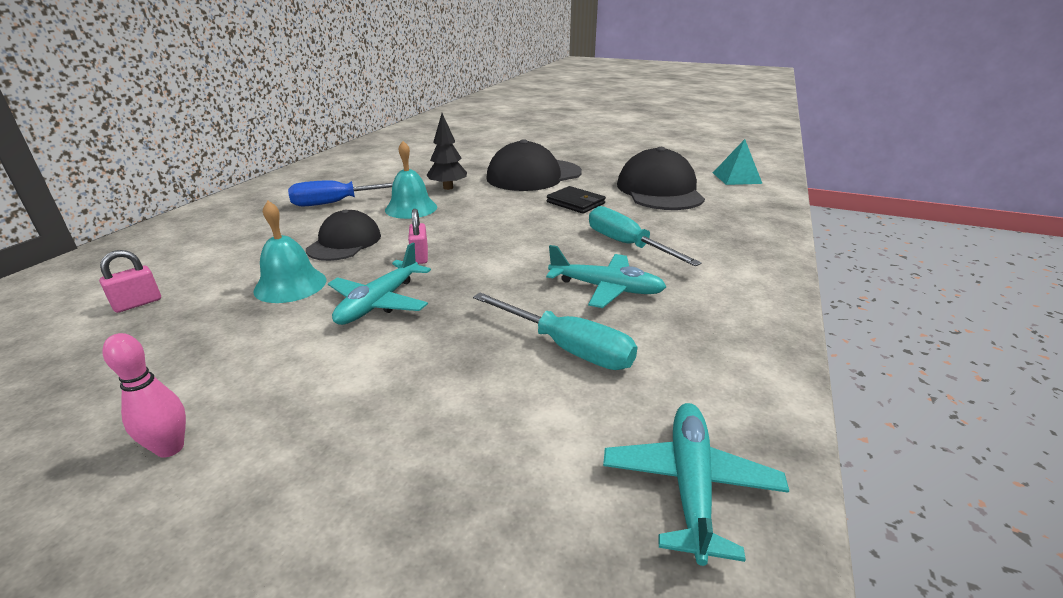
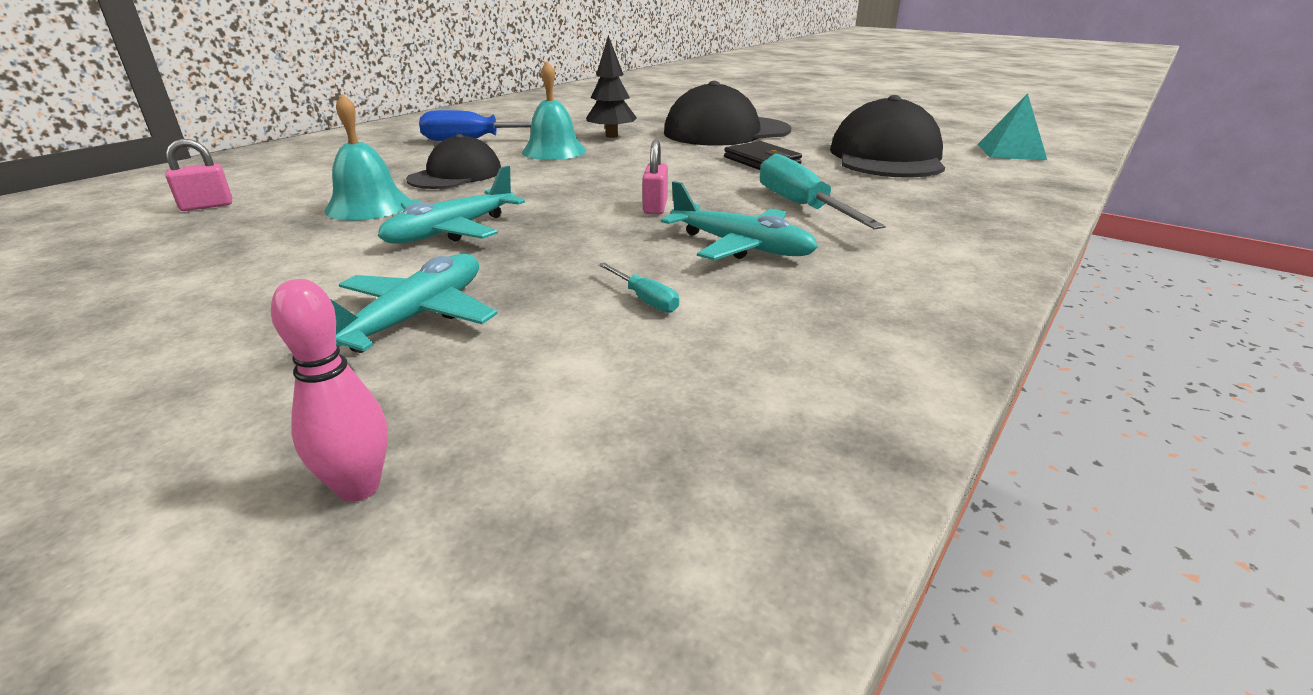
camera: 15 degrees right, 0 degrees up
pink bowling pin [102,333,186,458] -> pink bowling pin moved to [271,279,388,502]
pink padlock [408,209,428,264] -> pink padlock moved to [642,140,668,214]
turquoise screwdriver [473,293,637,370] -> turquoise screwdriver [598,263,679,313], size x0.47
turquoise plane [603,403,789,566] -> turquoise plane moved to [330,254,498,353]

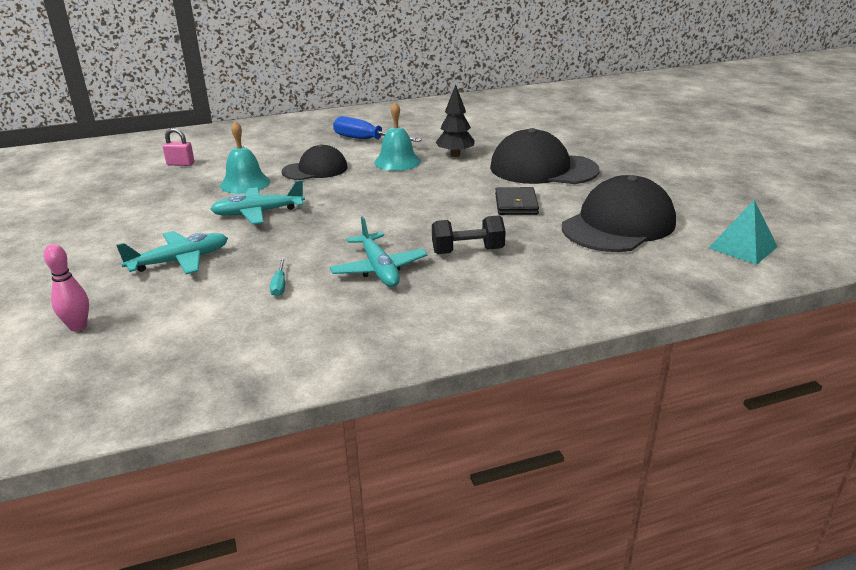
camera: 35 degrees right, 0 degrees up
pink padlock [642,140,668,214] -> none
turquoise screwdriver [760,154,886,229] -> black dumbbell [432,215,506,254]

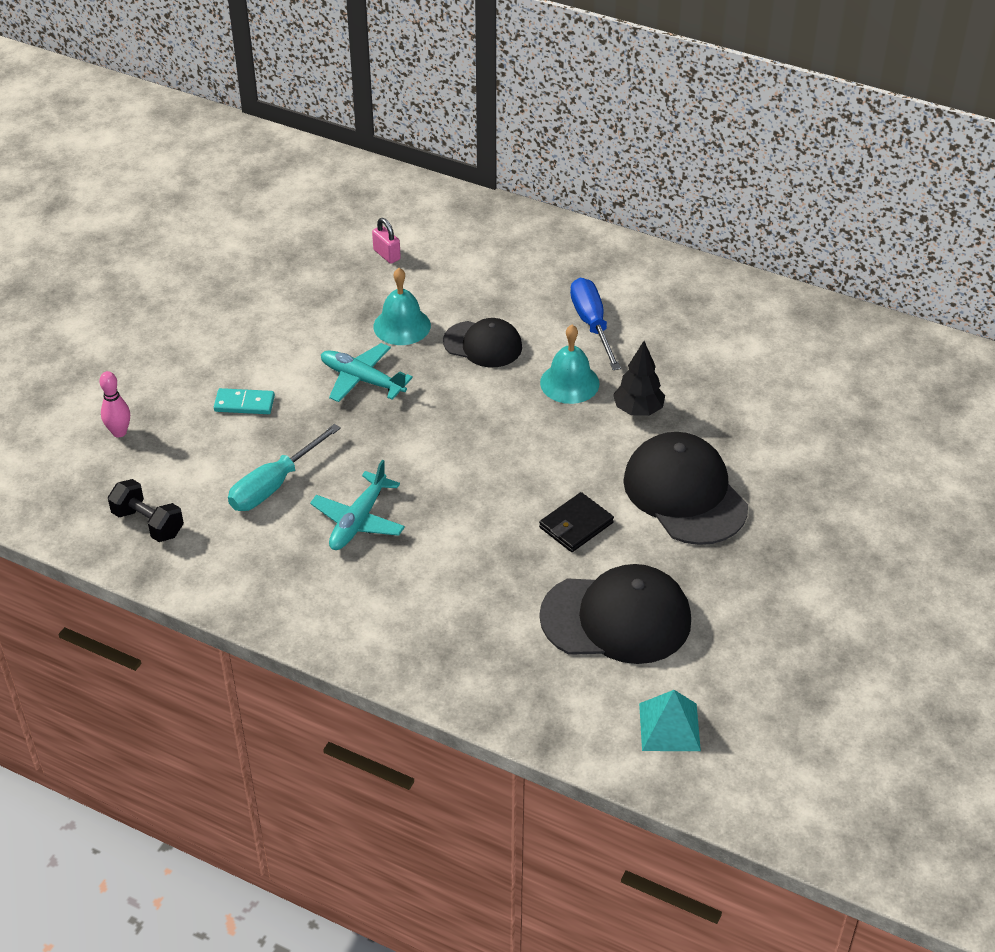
camera: 45 degrees right, 15 degrees up
turquoise plane [116,231,228,274] -> turquoise domino [214,388,275,414]
turquoise screwdriver [270,257,285,297] -> turquoise screwdriver [228,424,341,511], size x2.12
black dumbbell [432,215,506,254] -> black dumbbell moved to [108,479,184,542]

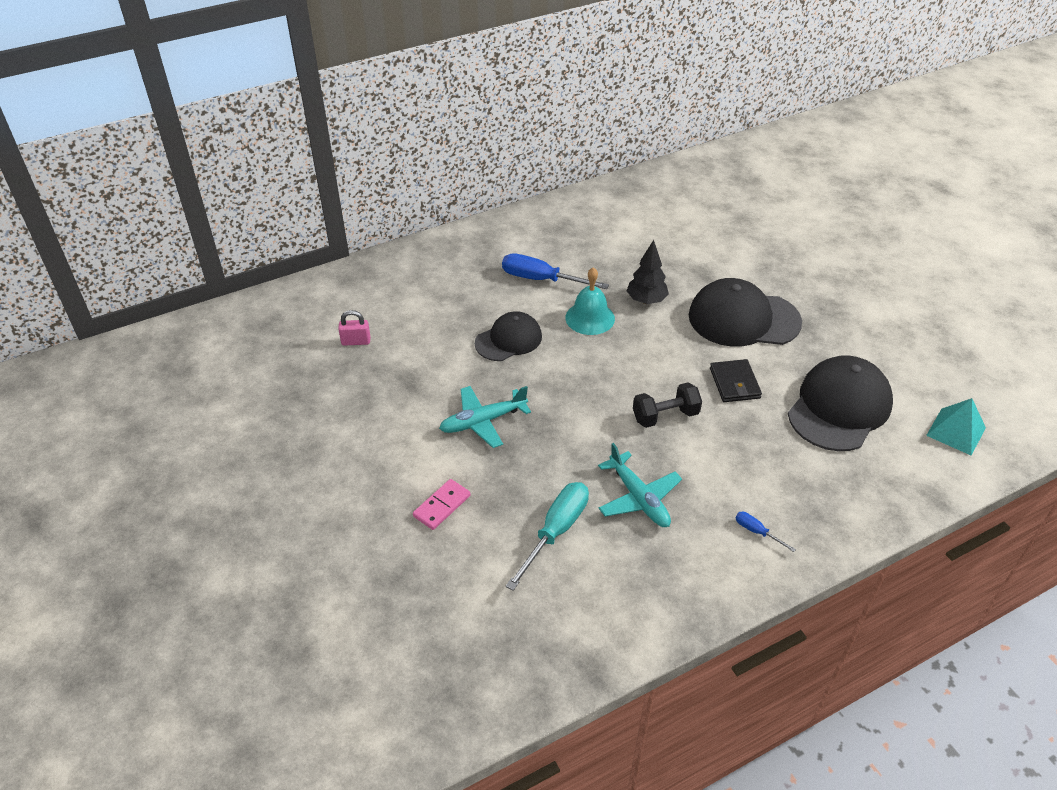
camera: 55 degrees left, 0 degrees up
pink bowling pin [99,371,130,437] -> none
black dumbbell [108,479,184,542] -> black dumbbell moved to [633,383,702,428]
turquoise domino [214,388,275,414] -> pink domino [413,479,470,530]
turquoise screwdriver [228,424,341,511] -> turquoise screwdriver turned 135 degrees counterclockwise [506,482,589,591]
turquoise bell [373,268,431,345] -> none
none -> blue screwdriver [735,512,796,552]

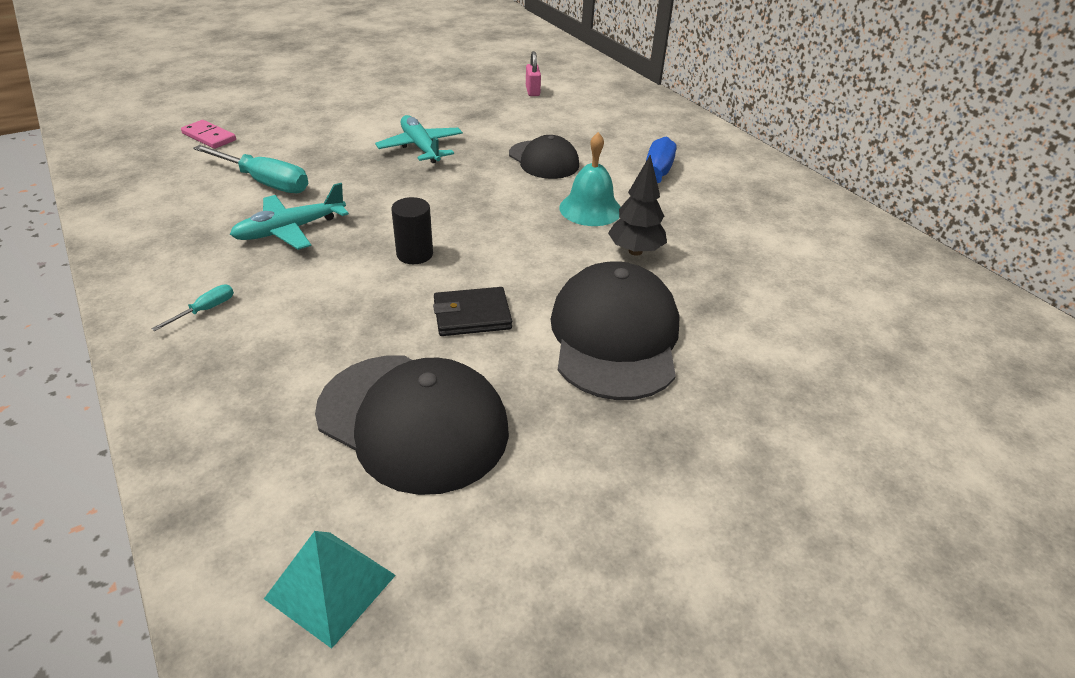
camera: 85 degrees right, 5 degrees down
pink domino [413,479,470,530] -> pink domino moved to [181,120,236,149]
black dumbbell [633,383,702,428] -> black cylinder [391,197,433,264]
blue screwdriver [735,512,796,552] -> turquoise screwdriver [151,285,234,331]

